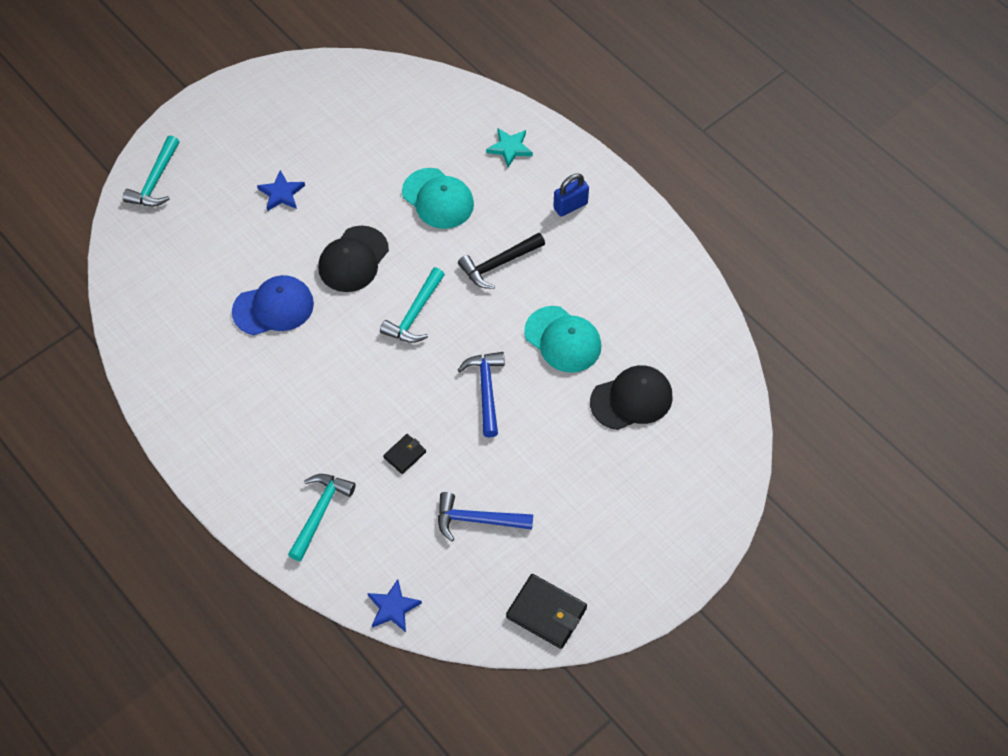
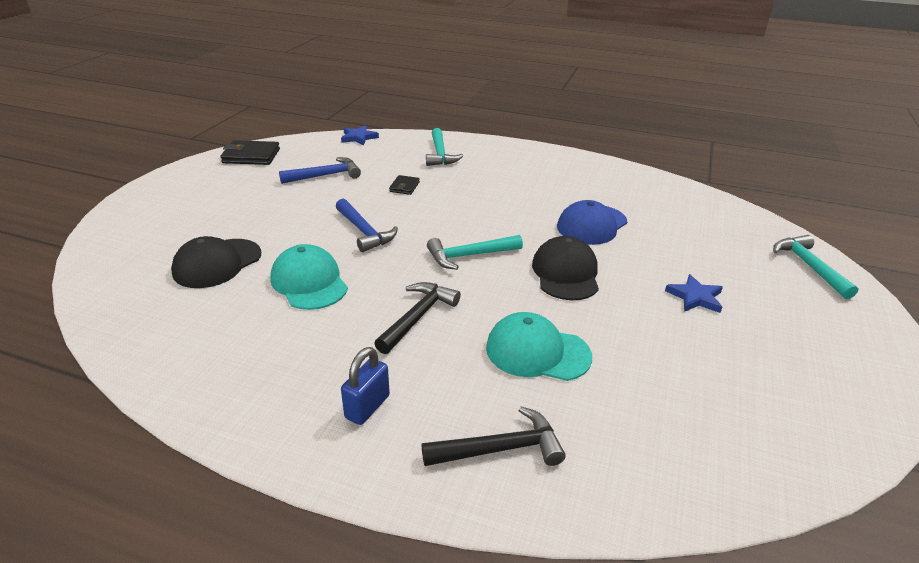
camera: 150 degrees right, 25 degrees down
turquoise hammer [380,267,445,343] -> turquoise hammer turned 105 degrees counterclockwise [427,235,523,270]
turquoise star [486,128,533,167] -> black hammer [422,407,566,466]
turquoise cap [524,306,601,373] -> turquoise cap turned 45 degrees clockwise [270,244,348,310]

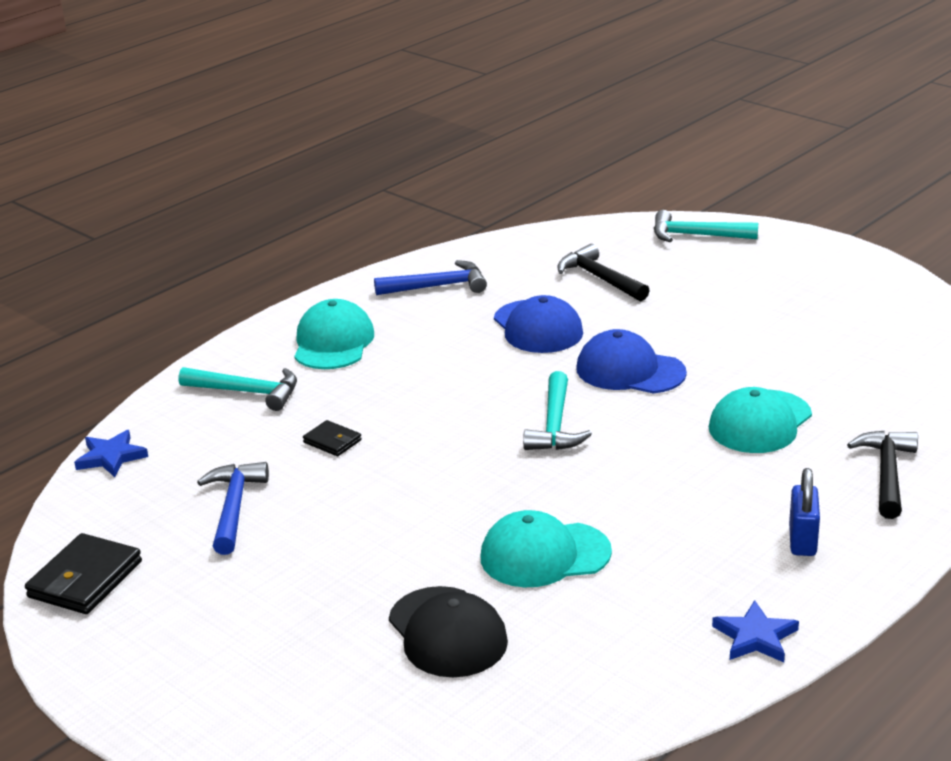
camera: 65 degrees left, 5 degrees down
blue hammer [336,199,398,252] -> blue hammer moved to [374,260,487,295]
blue padlock [341,347,390,425] -> blue padlock turned 45 degrees clockwise [789,468,820,556]
black hammer [374,282,461,354] -> black hammer moved to [557,244,650,301]
black cap [532,236,599,300] -> blue cap [576,329,687,393]
blue star [665,274,723,313] -> blue star moved to [712,600,799,662]
none -> turquoise cap [294,299,374,369]

